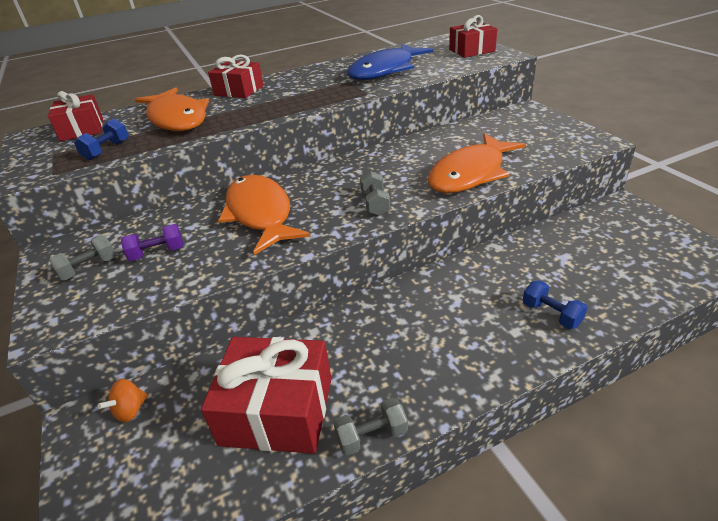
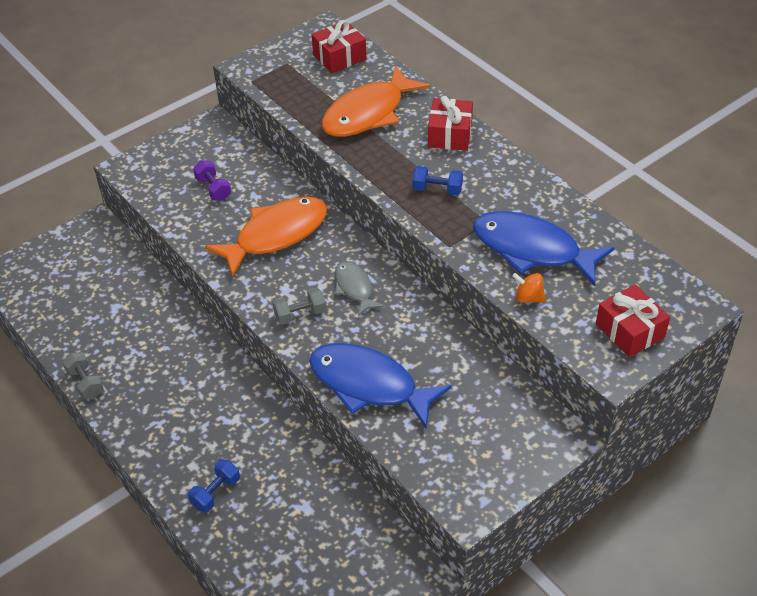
camera: 75 degrees right, 10 degrees up
grey dumbbell [49,235,116,280] -> none
blue dumbbell [74,119,129,160] -> blue dumbbell moved to [412,166,463,196]
orange spinning top [98,379,148,423] -> orange spinning top moved to [512,273,546,303]
red gift [201,337,332,454] -> none
orange fish [427,133,526,193] -> blue fish [309,343,452,428]
none -> grey fish [335,261,384,316]

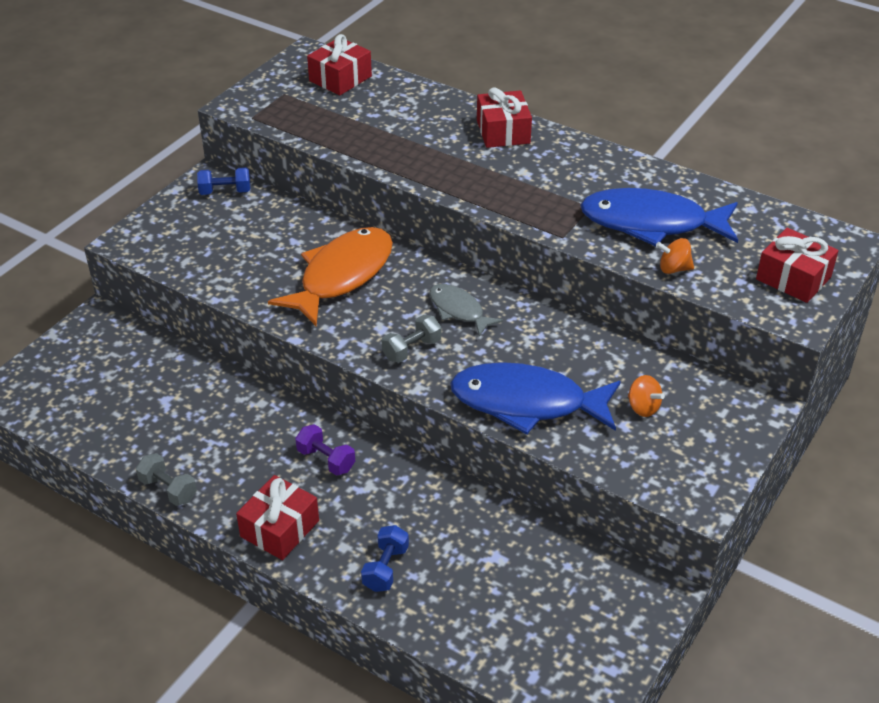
camera: 20 degrees left, 5 degrees down
purple dumbbell [193,160,231,201] -> purple dumbbell moved to [295,424,355,476]
orange fish [322,65,430,137] -> none
blue dumbbell [412,166,463,196] -> blue dumbbell moved to [197,167,250,195]
none -> red gift [236,475,319,560]
none -> orange spinning top [628,375,665,417]

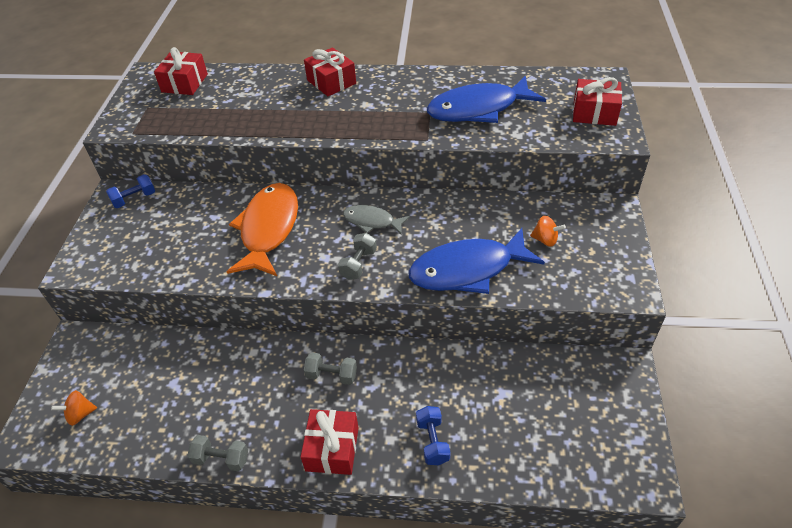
camera: 25 degrees left, 5 degrees up
purple dumbbell [295,424,355,476] -> grey dumbbell [304,352,357,385]
orange spinning top [656,238,694,274] -> orange spinning top moved to [51,390,97,426]

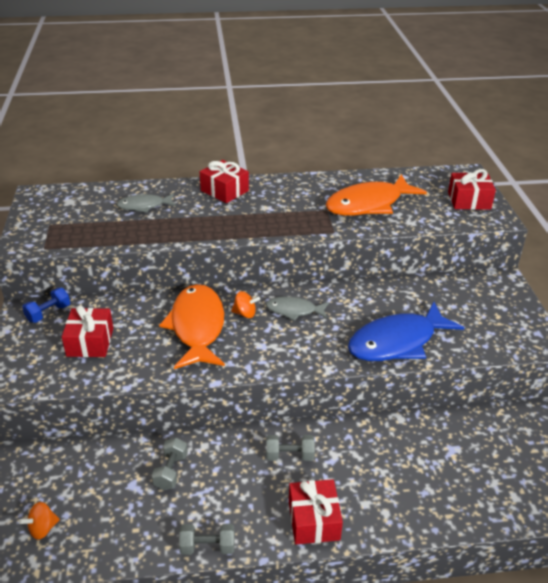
camera: 15 degrees left, 10 degrees down
red gift [154,47,208,95] -> red gift moved to [62,305,113,357]
grey dumbbell [338,233,377,280] -> grey dumbbell moved to [152,438,188,490]
blue dumbbell [416,406,451,465] -> none
blue fish [427,76,546,123] -> orange fish [326,174,427,216]
orange spinning top [530,216,566,247] -> orange spinning top moved to [231,291,260,318]
none -> grey fish [116,193,176,213]

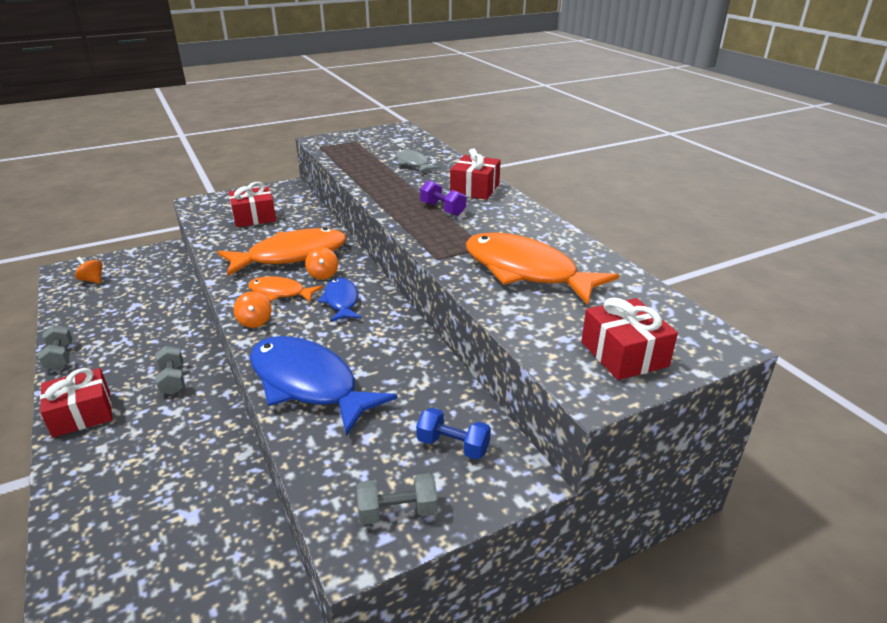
camera: 70 degrees right, 5 degrees down
blue dumbbell [22,288,70,323] -> blue dumbbell moved to [416,408,491,460]
grey dumbbell [152,438,188,490] -> grey dumbbell moved to [357,473,438,525]
grey fish [266,296,329,321] -> blue fish [318,278,361,322]
none -> orange spinning top [234,291,272,328]
none -> orange fish [248,276,323,302]
none -> purple dumbbell [420,180,466,216]

